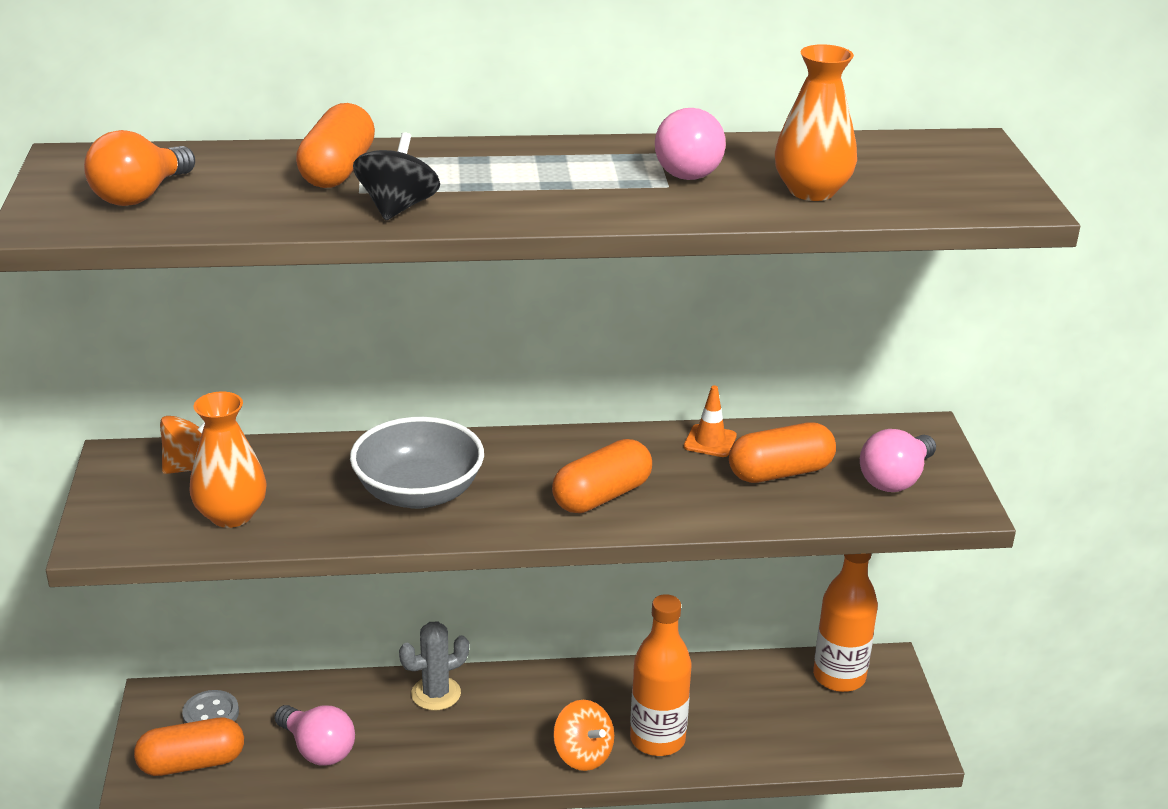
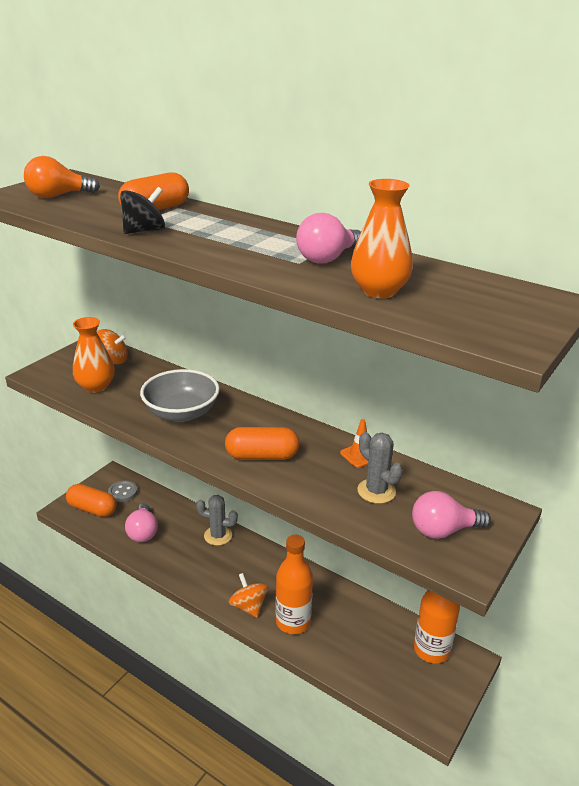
camera: 40 degrees right, 0 degrees up
orange spinning top [553,700,614,771] -> orange spinning top turned 150 degrees clockwise [229,573,268,618]
orange capsule [729,422,836,483] -> grey cactus [357,432,403,504]

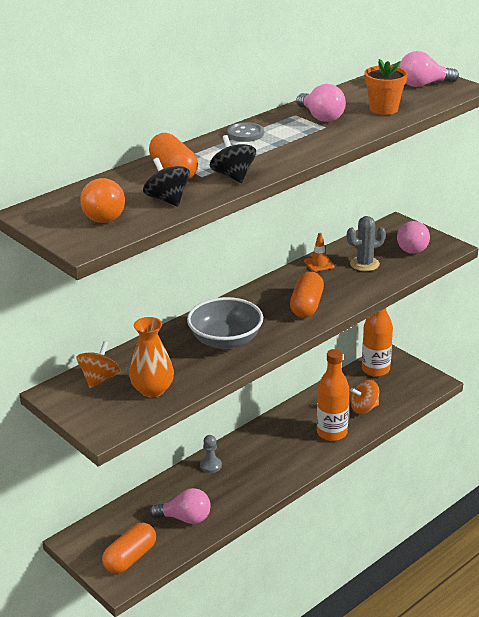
camera: 75 degrees left, 0 degrees up
grey button [108,480,137,502] -> grey button moved to [227,122,264,142]
grey cactus [196,495,238,546] -> grey pawn [200,435,222,473]
orange spinning top [229,573,268,618] -> orange spinning top moved to [350,380,379,414]
orange vase [351,179,413,298] -> orange flower pot [364,59,408,115]
none -> black spinning top [143,158,190,206]
none -> pink light bulb [399,51,459,87]

